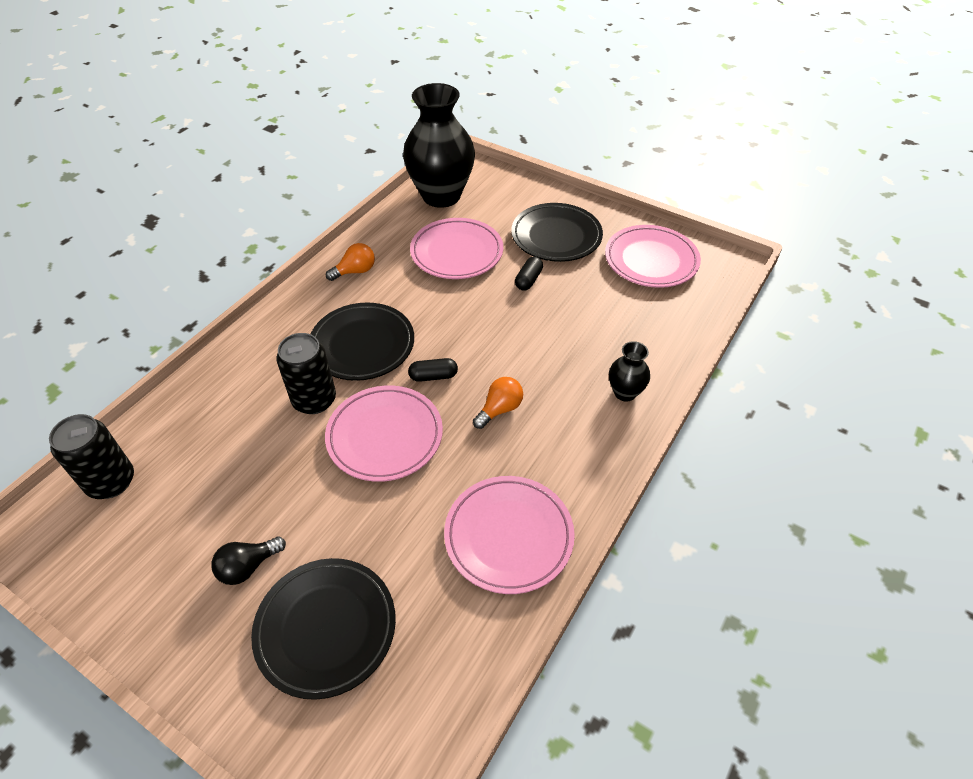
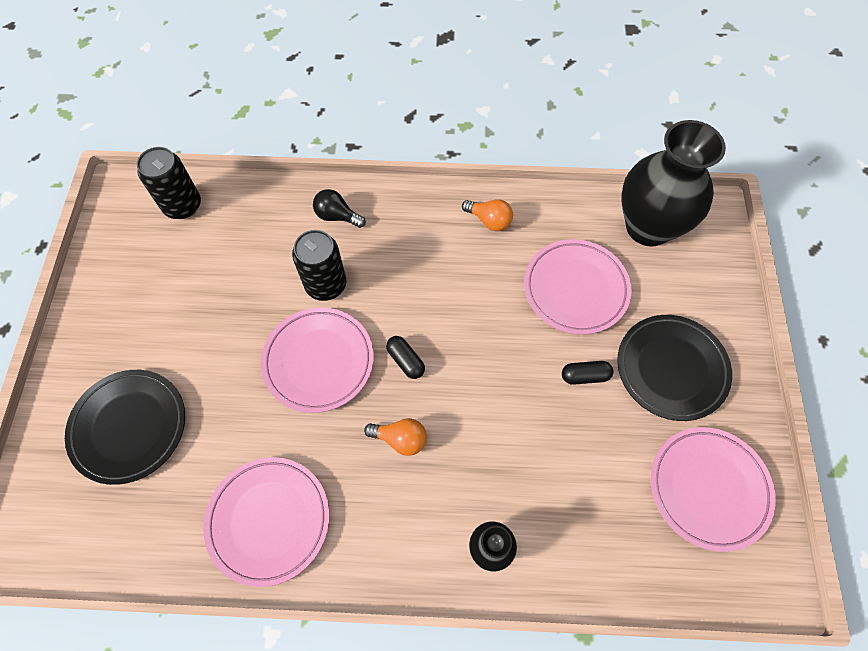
camera: 60 degrees right, 15 degrees up
black light bulb [211,537,286,585] -> black light bulb moved to [313,189,366,228]
black plate [311,302,414,381] -> none

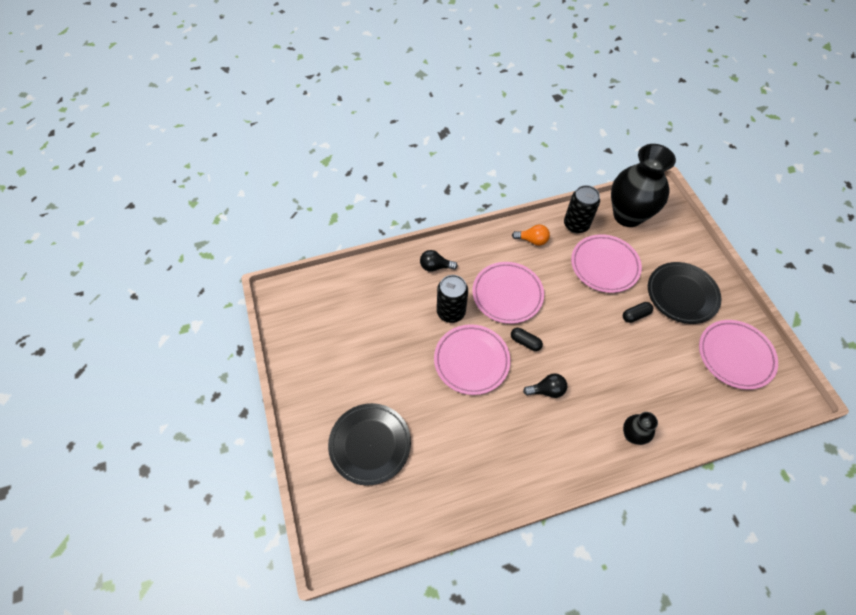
camera: 20 degrees left, 5 degrees down
black can [137,147,201,219] -> black can moved to [564,185,600,233]
pink plate [203,457,329,587] -> pink plate moved to [472,262,544,324]
orange light bulb [364,418,427,456] -> black light bulb [523,373,567,398]

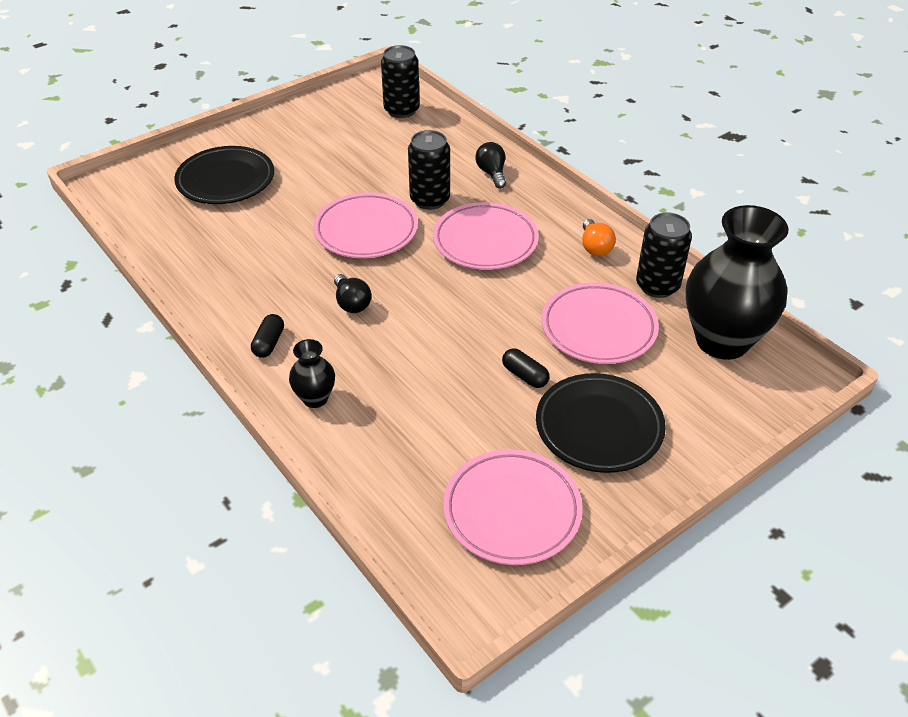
camera: 70 degrees right, 15 degrees down
black capsule [511,328,543,351] -> black capsule moved to [251,314,284,358]
none -> black can [381,45,420,118]

